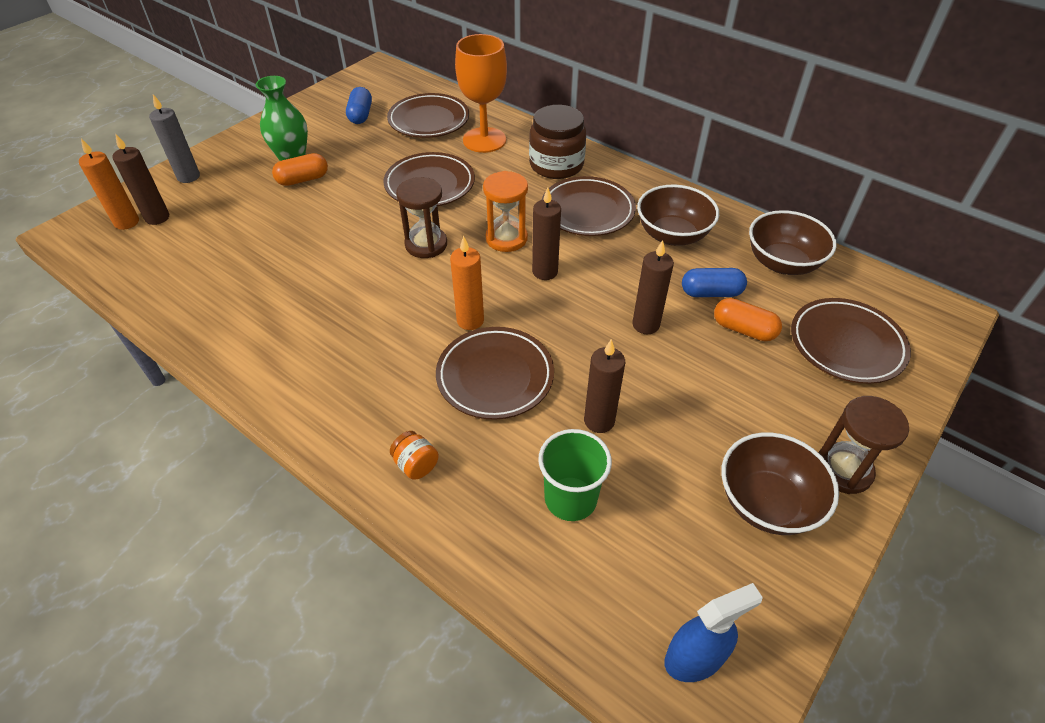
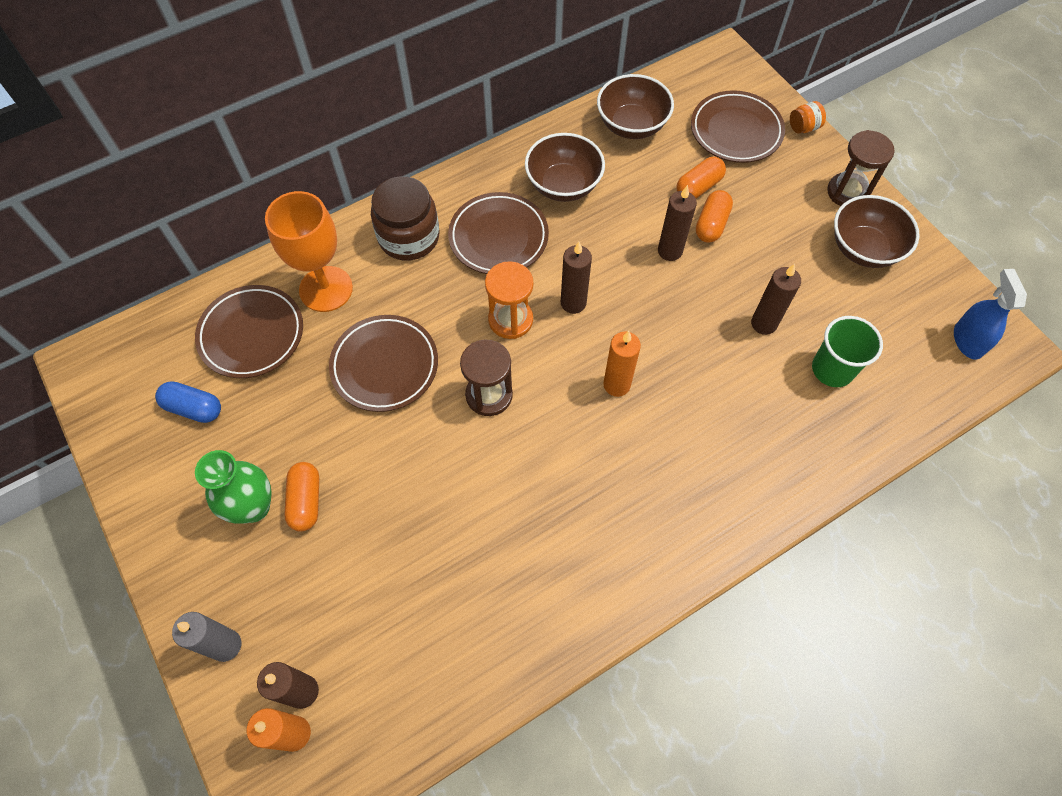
camera: 70 degrees left, 15 degrees up
orange jar [390,431,439,480] -> orange jar moved to [790,101,826,134]
brown plate [436,327,554,420] -> none
blue capsule [682,268,747,297] -> none
none -> orange capsule [696,190,733,243]

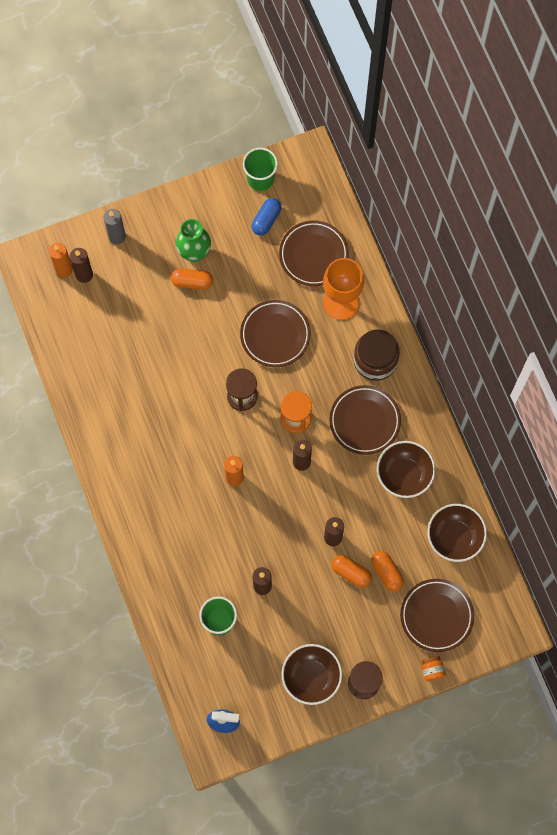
camera: 100 degrees right, 10 degrees up
none -> green cup [243,148,278,191]

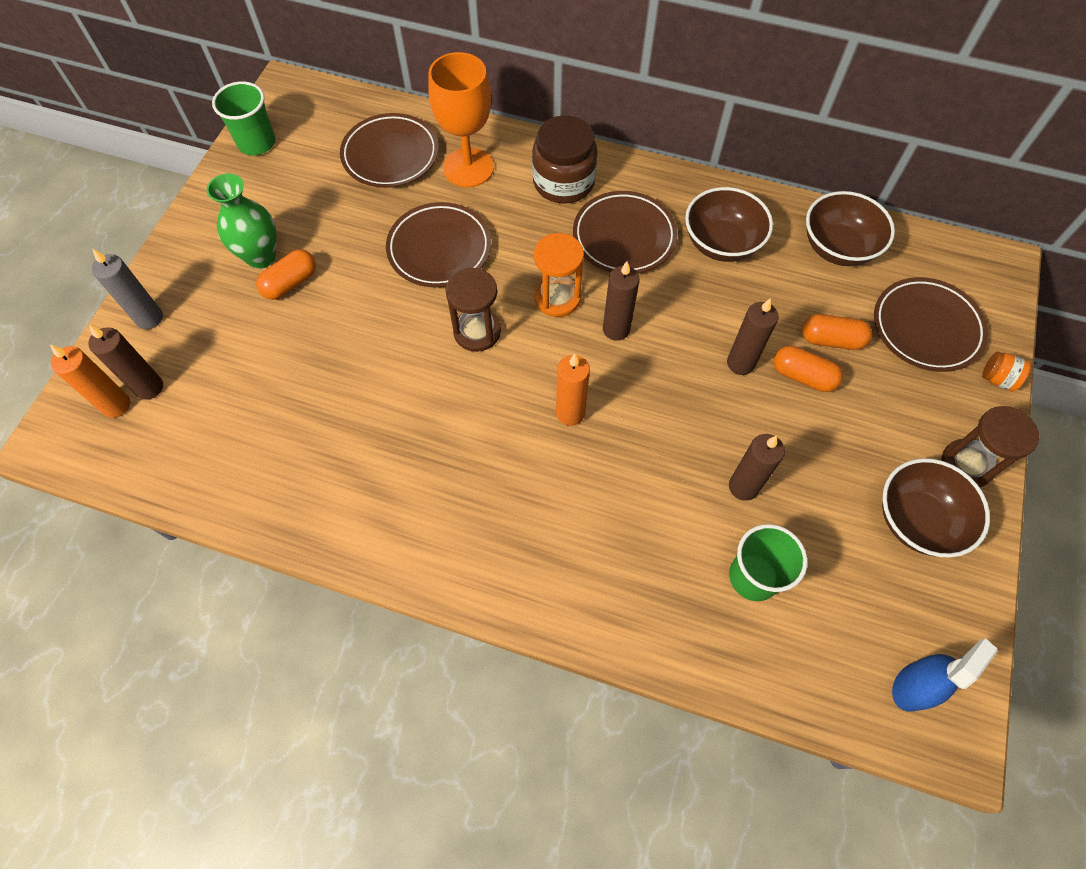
camera: 50 degrees left, 10 degrees down
blue capsule [251,198,281,236] -> none
orange capsule [331,555,372,588] -> orange capsule turned 45 degrees clockwise [774,346,843,392]

